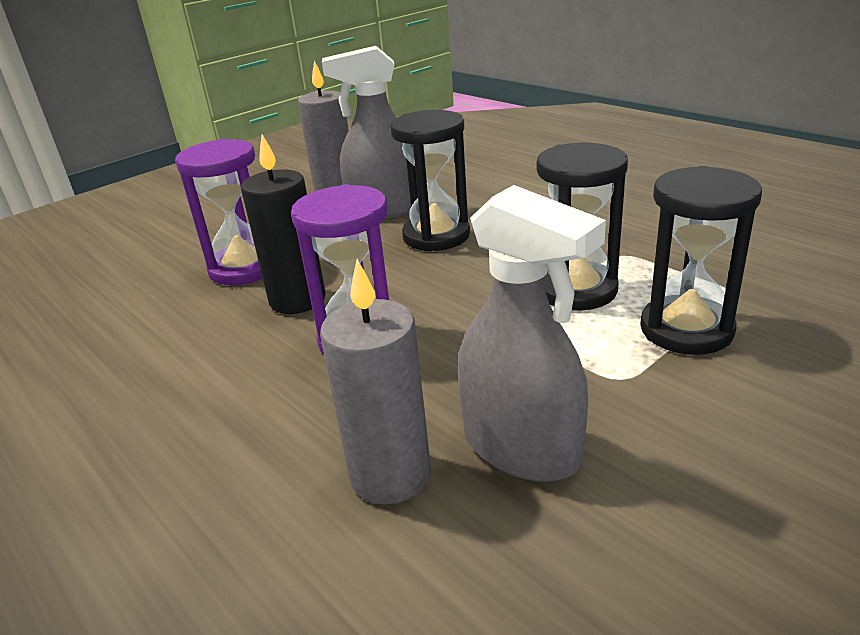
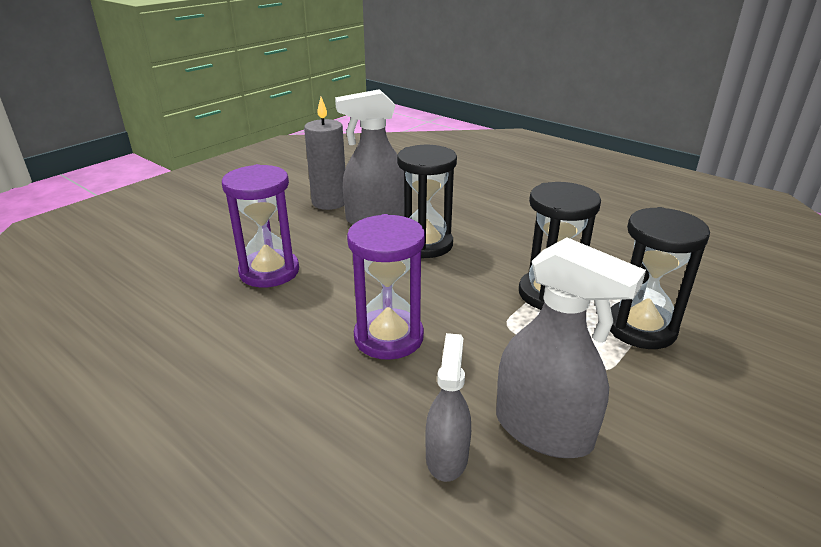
camera: 10 degrees left, 0 degrees up
black candle [241,134,326,314] -> none
grey candle [320,259,431,505] -> grey spray bottle [425,333,471,482]

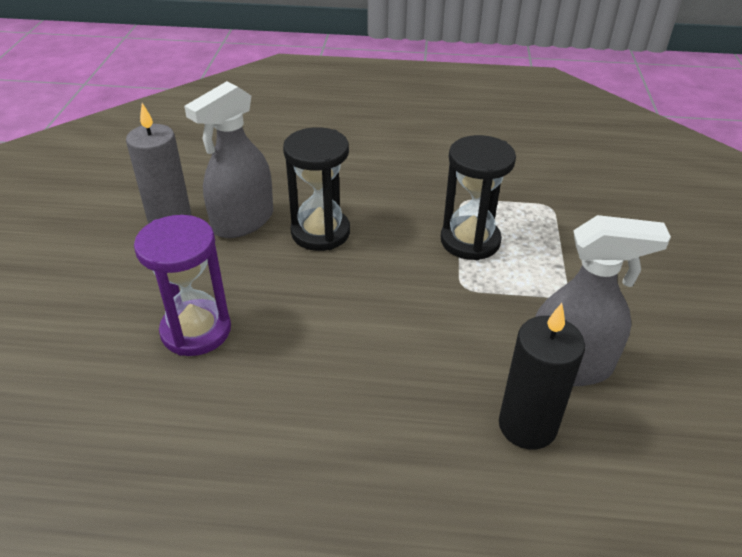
camera: 35 degrees left, 10 degrees up
purple hourglass [347,214,425,360] -> none
grey spray bottle [425,333,471,482] -> black candle [499,303,585,450]
black hourglass [610,207,710,349] -> none

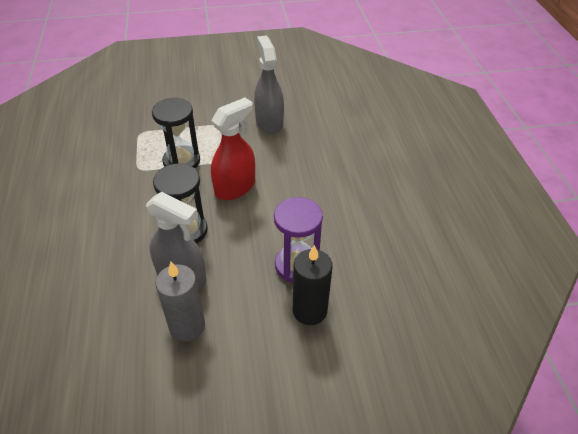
camera: 105 degrees left, 5 degrees up
black candle [499,303,585,450] -> black candle moved to [293,245,332,325]
none -> red spray bottle [211,98,255,200]

